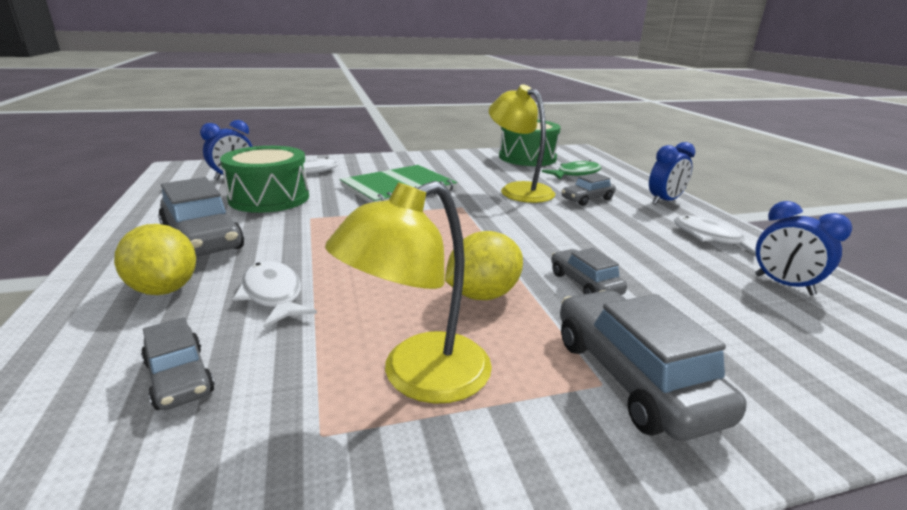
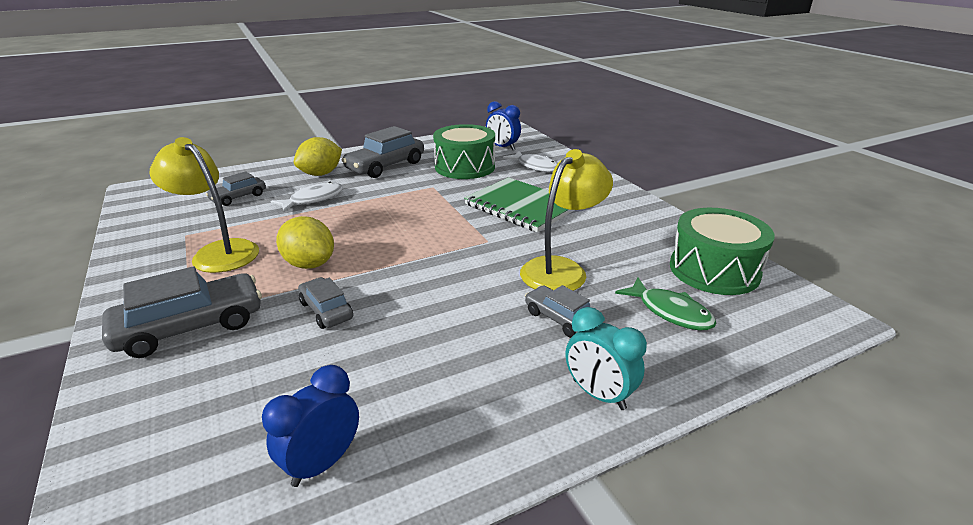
camera: 80 degrees right, 5 degrees up
grey car [551,248,627,295] -> grey car turned 90 degrees counterclockwise [298,277,353,329]
blue clock [649,142,695,205] -> turquoise clock [566,307,647,410]
white fish [674,215,757,256] -> none

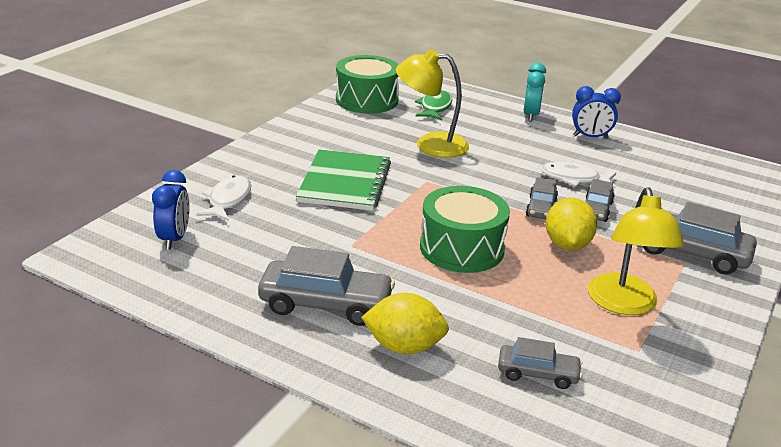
camera: 125 degrees left, 0 degrees up
blue clock [262,365,359,487] -> blue clock moved to [572,86,621,139]
white fish [271,182,343,212] -> white fish moved to [540,162,616,188]
green drum [433,124,495,179] -> green drum moved to [420,186,510,273]
grey car [525,285,590,338] -> grey car moved to [525,177,558,219]

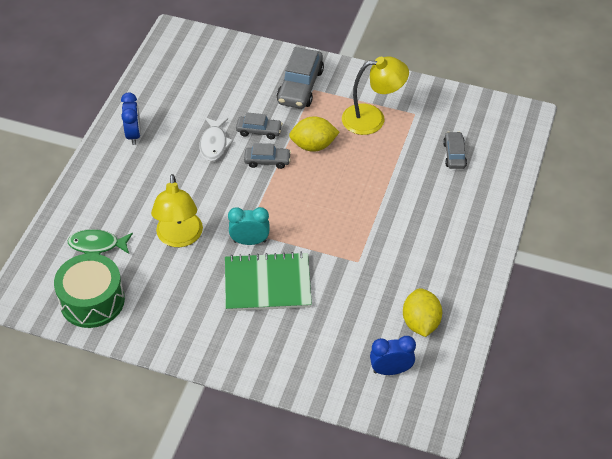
camera: 100 degrees left, 20 degrees up
white fish [196,175,251,221] -> none
grey car [258,246,395,326] -> none
yellow lemon [361,293,449,354] -> yellow lemon moved to [403,288,442,337]
green drum [420,186,510,273] -> none
turquoise clock [524,63,546,122] -> turquoise clock moved to [228,207,269,245]

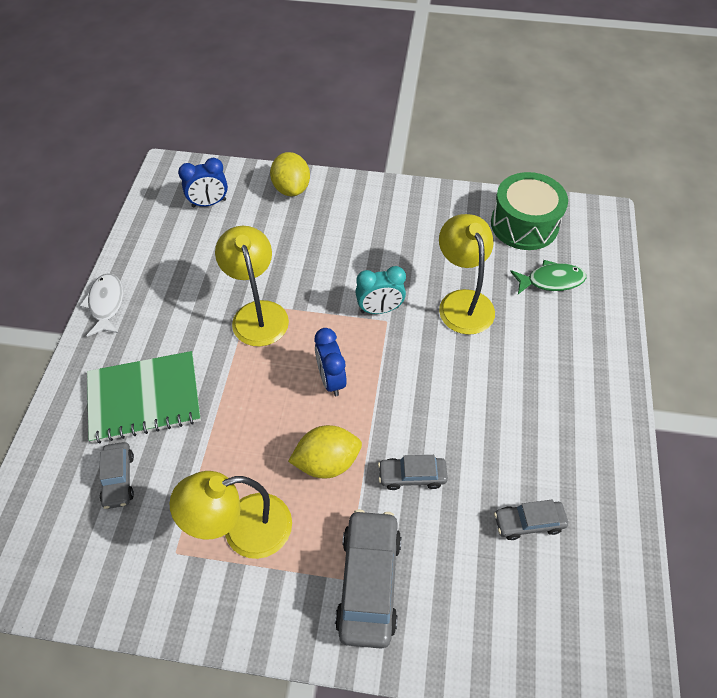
camera: 170 degrees right, 5 degrees up
blue clock [121,92,141,145] -> blue clock moved to [315,328,347,396]
white fish [199,117,233,161] -> white fish moved to [80,273,123,337]
green notebook [225,252,312,311] -> green notebook moved to [87,351,201,443]
grey car [244,143,291,169] -> grey car moved to [494,500,568,540]
yellow lemon [403,288,442,337] -> yellow lemon moved to [270,152,310,196]
none -> yellow lamp [215,226,289,347]

